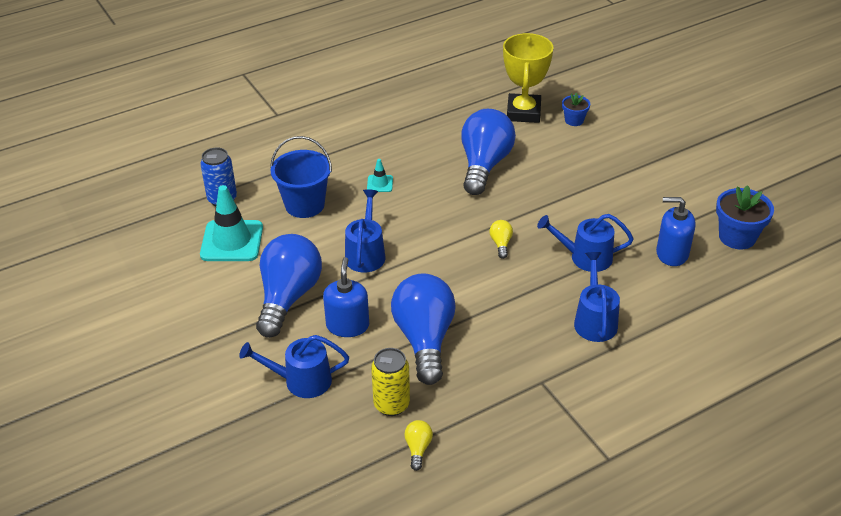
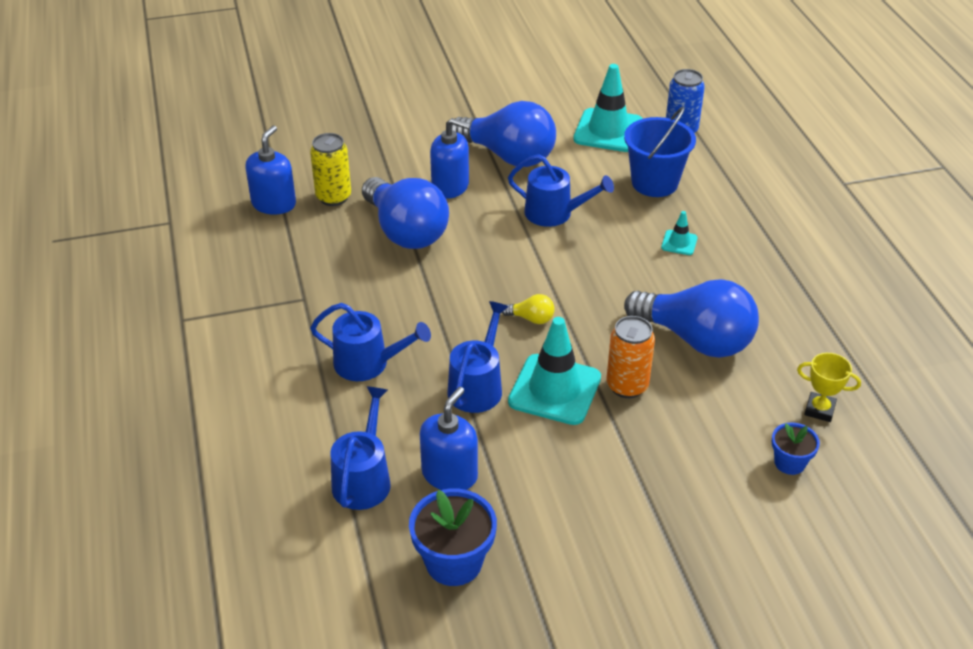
camera: 105 degrees right, 0 degrees up
blue watering can [239,335,349,398] -> blue watering can moved to [330,386,391,510]
blue light bulb [391,274,456,385] -> blue light bulb turned 45 degrees clockwise [362,177,449,249]
yellow light bulb [404,420,433,471] -> blue soap dispenser [245,126,296,215]
yellow trophy [503,33,553,123] -> yellow trophy [797,353,861,422], size x0.51
none -> turquoise traffic cone [508,317,601,425]
none -> orange can [607,316,655,398]

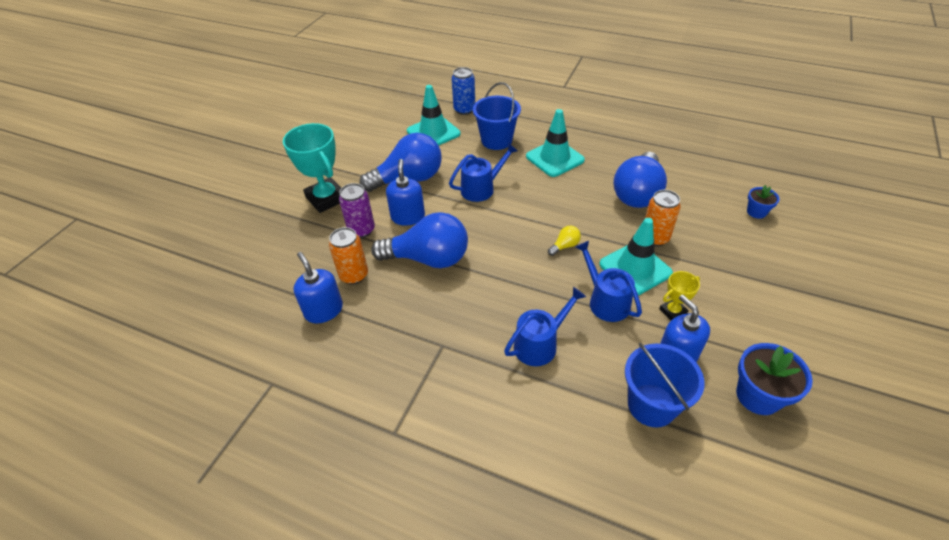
camera: 50 degrees left, 5 degrees up
yellow can [310,133,351,206] -> orange can [329,227,368,285]
blue watering can [330,386,391,510] -> blue bucket [625,343,705,427]
blue soap dispenser [430,118,471,199] -> blue soap dispenser turned 60 degrees counterclockwise [386,159,425,226]
blue light bulb [624,279,759,358] -> blue light bulb turned 135 degrees clockwise [613,152,667,208]
turquoise traffic cone [661,211,698,255] -> turquoise traffic cone [526,109,585,177], size x2.14
yellow trophy [797,353,861,422] -> yellow trophy moved to [659,271,700,320]
none -> turquoise trophy [283,123,341,213]
none -> purple can [339,183,375,238]

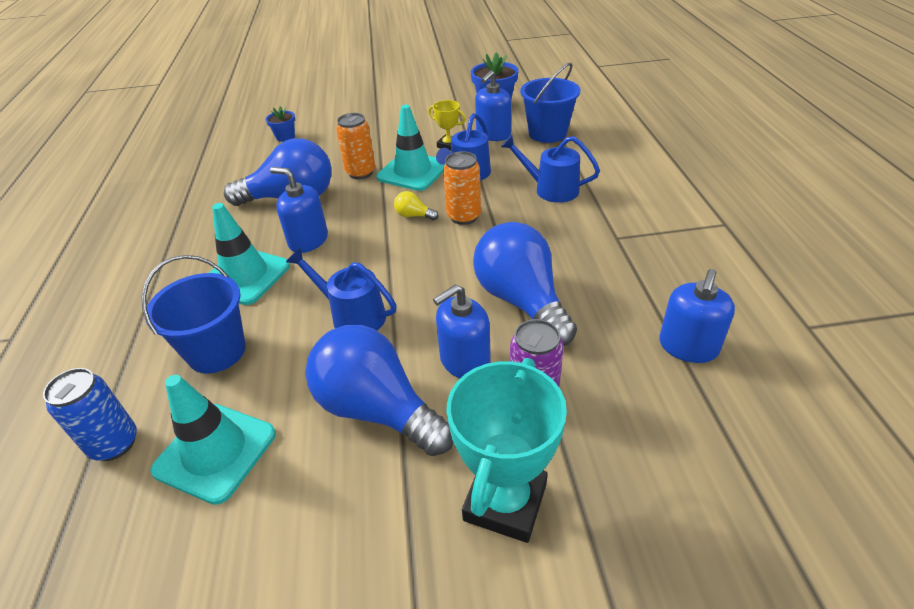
camera: 120 degrees left, 5 degrees down
orange can [329,227,368,285] -> orange can moved to [443,151,481,225]
none -> blue soap dispenser [270,167,328,253]

